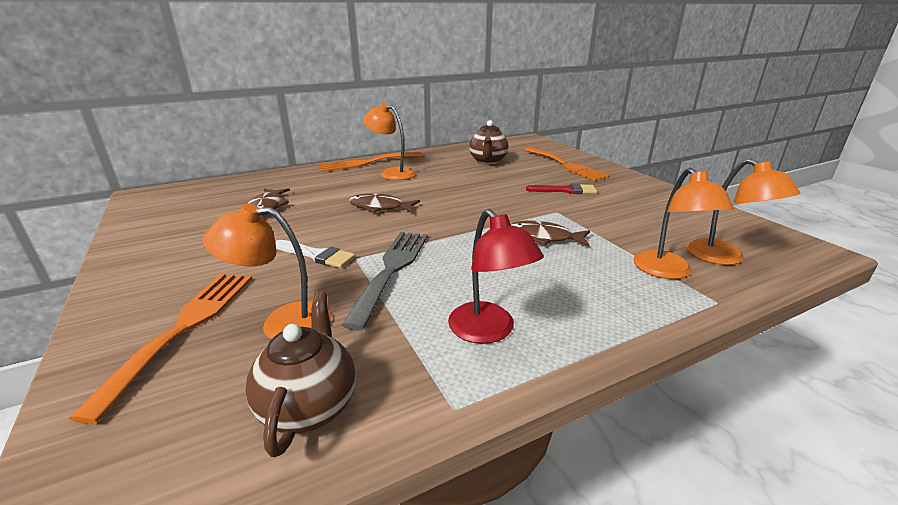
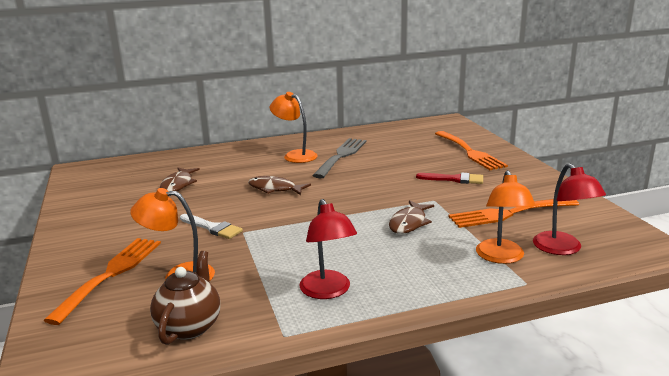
camera: 10 degrees right, 5 degrees down
orange fork [318,152,423,172] -> orange fork moved to [448,199,579,228]
grey fork [342,232,428,330] -> grey fork moved to [312,138,367,179]
brown teapot [469,120,509,165] -> none
brown fish [511,220,590,247] -> brown fish turned 90 degrees counterclockwise [389,200,434,234]
orange lamp [687,159,800,265] -> red lamp [533,163,606,255]

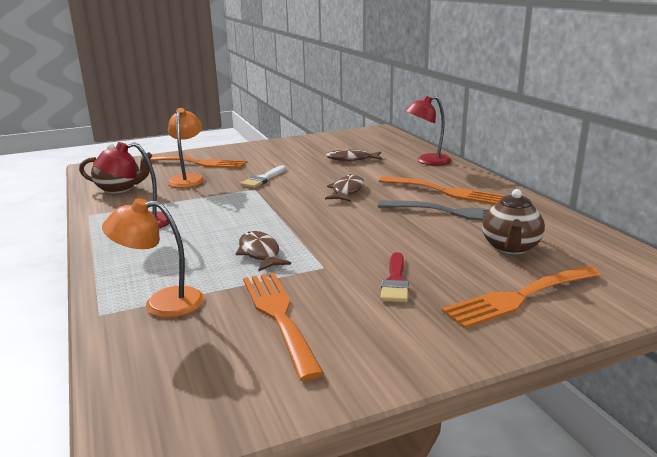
camera: 85 degrees right, 0 degrees up
orange lamp [270,92,318,163] -> orange fork [379,176,505,205]
brown fish [389,200,434,234] -> brown fish turned 45 degrees clockwise [236,231,291,272]
red lamp [533,163,606,255] -> red lamp moved to [405,95,452,166]
none -> brown teapot [482,189,545,255]

